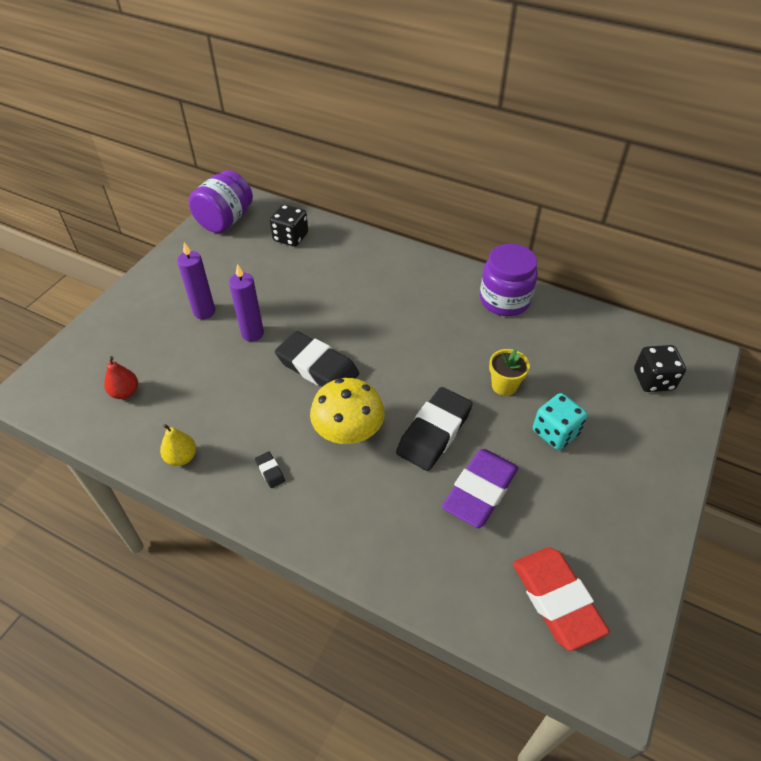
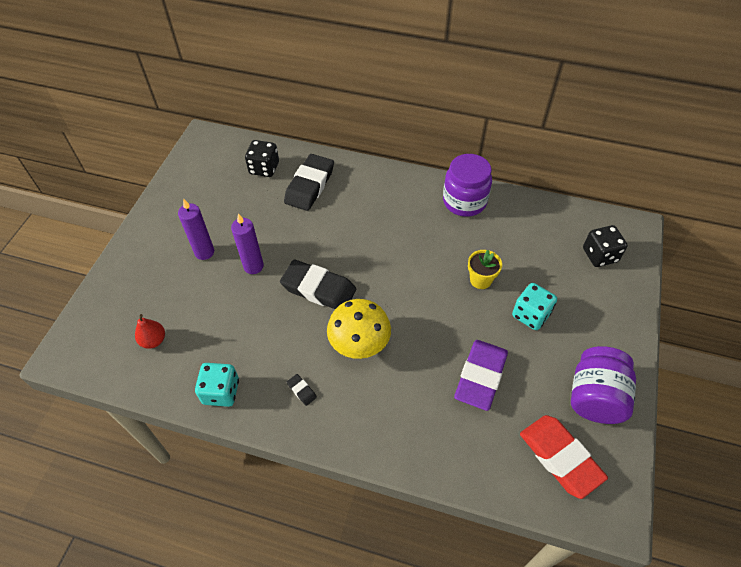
camera: 10 degrees left, 5 degrees up
yellow pear [160,424,196,466] -> turquoise dice [195,363,239,407]
purple jar [189,170,253,233] -> purple jar moved to [571,346,636,424]
black eraser [396,387,473,471] -> black eraser moved to [284,154,334,211]

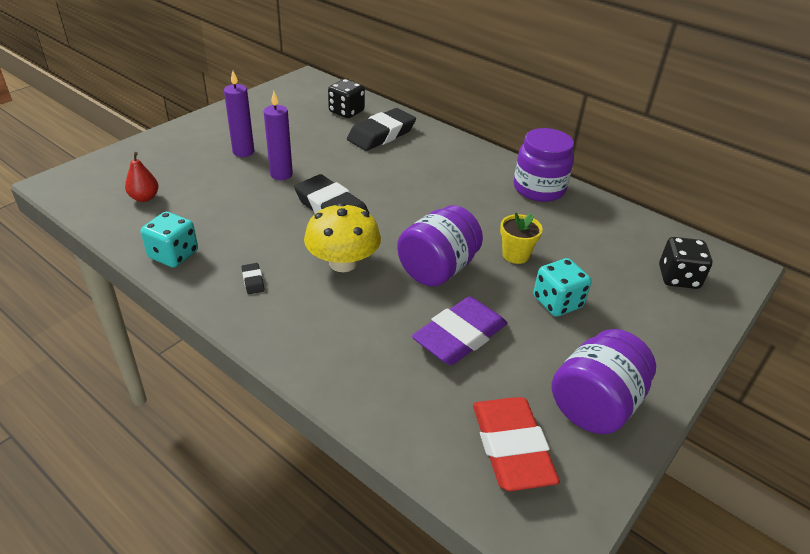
camera: 20 degrees right, 15 degrees down
none -> purple jar [397,205,483,287]

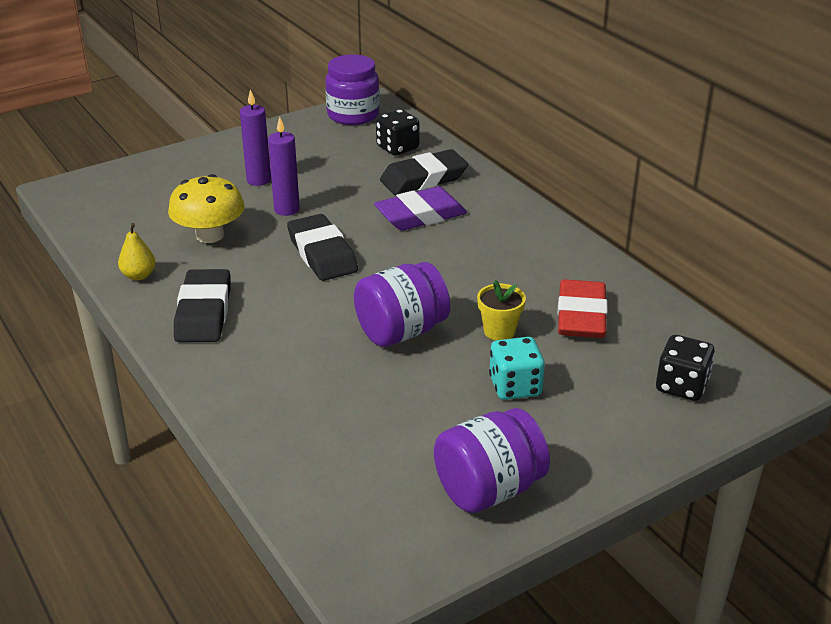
camera: 20 degrees right, 5 degrees down
red pear [125,152,159,202] -> none
turquoise dice [141,212,198,268] -> yellow pear [118,223,156,280]
black eraser [242,263,265,294] -> black eraser [174,269,230,342], size x2.47
yellow mushroom [304,203,381,272] -> yellow mushroom moved to [168,174,245,243]
purple eraser [412,296,507,365] -> purple eraser moved to [374,187,467,231]
red eraser [473,397,560,491] -> red eraser moved to [557,279,608,338]
purple jar [514,128,574,202] -> purple jar moved to [325,54,380,125]

